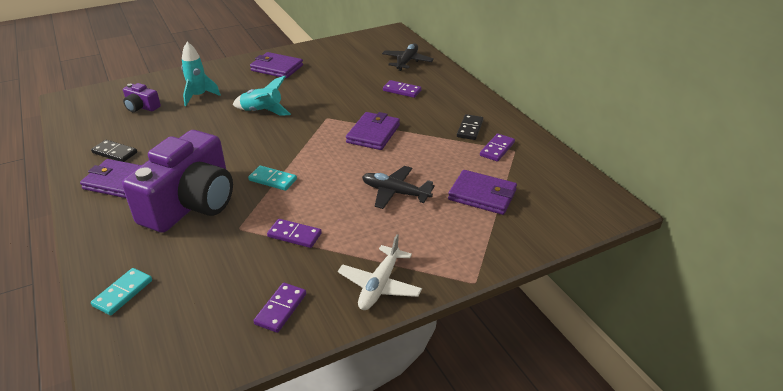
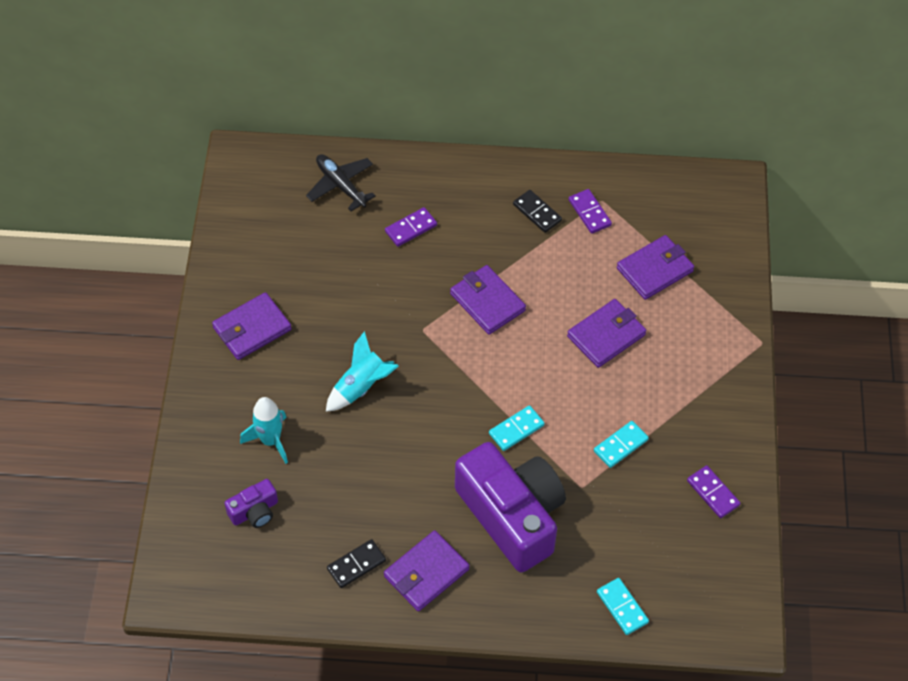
camera: 60 degrees left, 20 degrees up
purple domino [267,219,322,248] -> turquoise domino [594,421,649,468]
white plane [338,234,422,310] -> none
black plane [362,166,435,209] -> purple wallet [567,299,646,368]

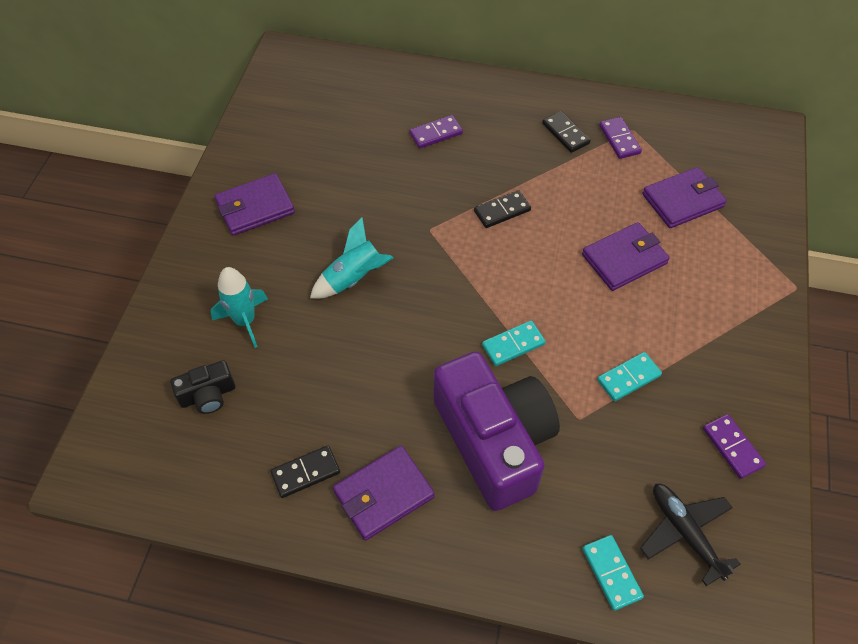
camera: 10 degrees right, 0 degrees up
purple camera [225,479,278,528] -> black camera [170,360,235,414]
black plane [306,154,376,211] -> black plane moved to [640,484,741,586]
purple wallet [450,265,526,335] -> black domino [474,190,531,228]

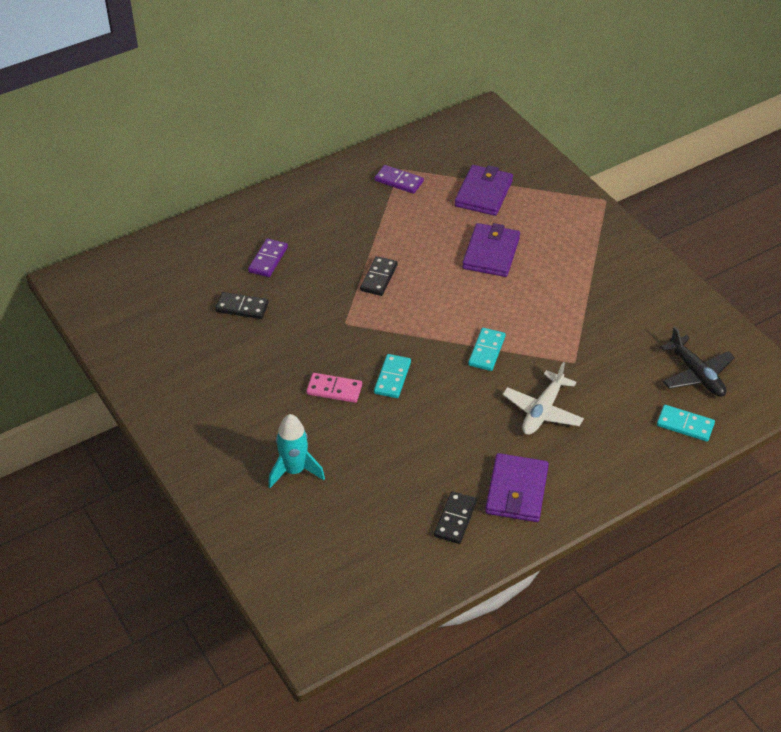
camera: 45 degrees left, 10 degrees down
black camera [170,360,235,414] -> none
purple wallet [215,173,295,236] -> none
turquoise rocket [310,217,393,299] -> pink domino [306,373,362,403]
purple camera [433,352,560,511] -> white plane [503,362,584,435]
black domino [542,111,591,153] -> black domino moved to [215,292,269,319]
turquoise domino [597,352,662,402] -> turquoise domino moved to [374,354,411,398]
black plane [640,484,741,586] -> black plane turned 135 degrees counterclockwise [660,327,735,397]
purple domino [703,414,766,479] -> none

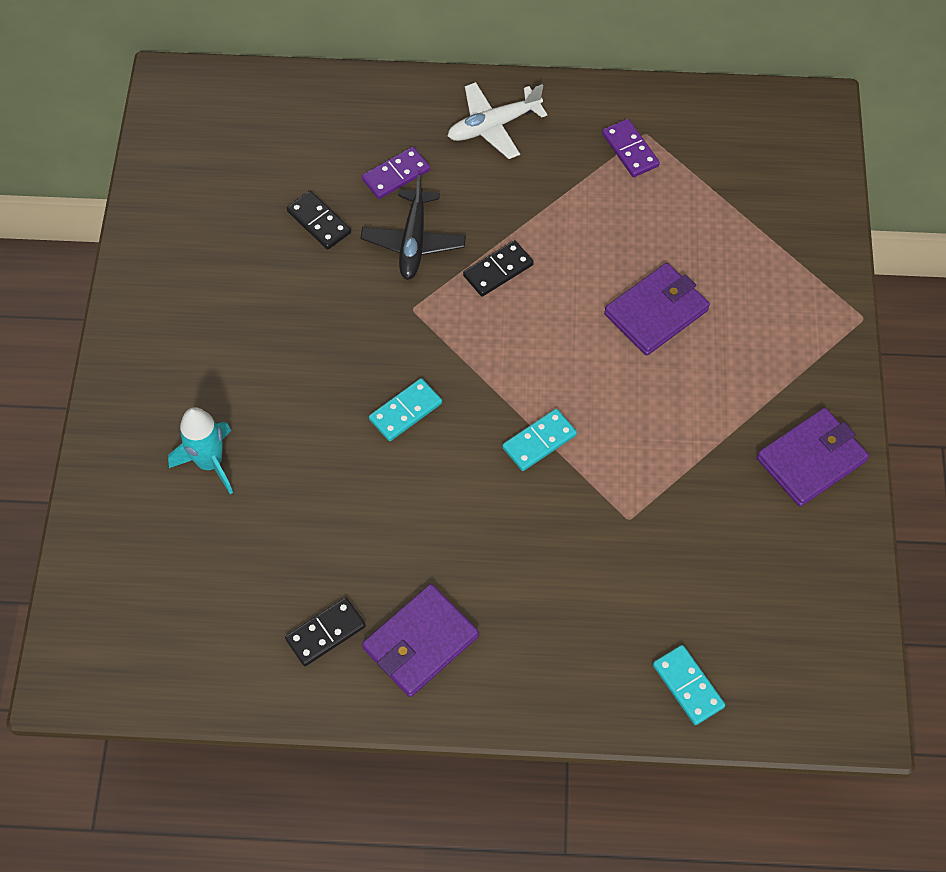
camera: 35 degrees right, 15 degrees up
pink domino [306,373,362,403] -> none
purple wallet [455,165,513,216] -> purple wallet moved to [757,408,869,507]
white plane [503,362,584,435] -> white plane moved to [448,82,547,159]
black plane [660,327,735,397] -> black plane moved to [361,175,466,280]

